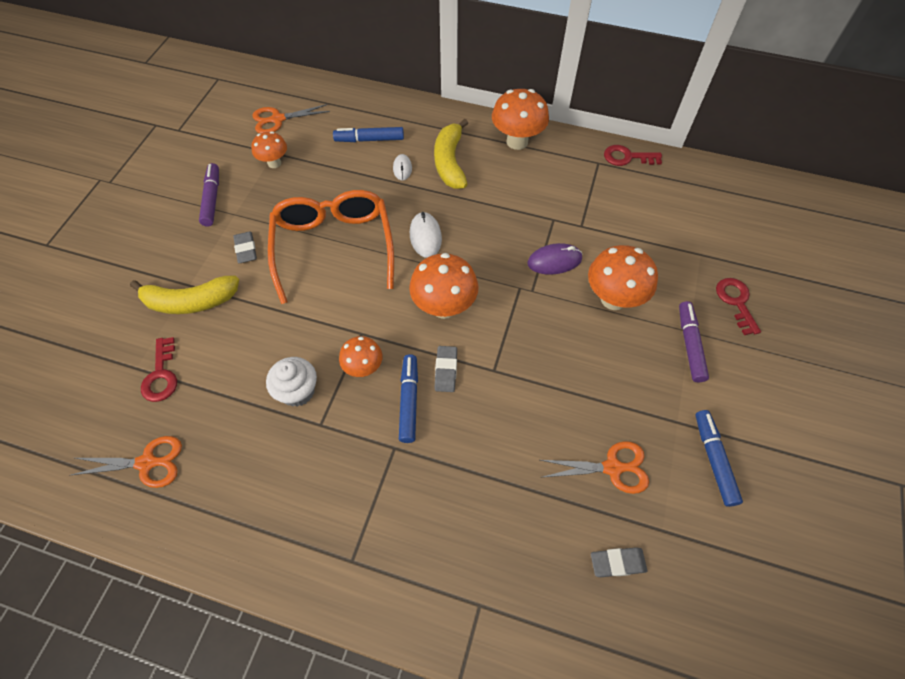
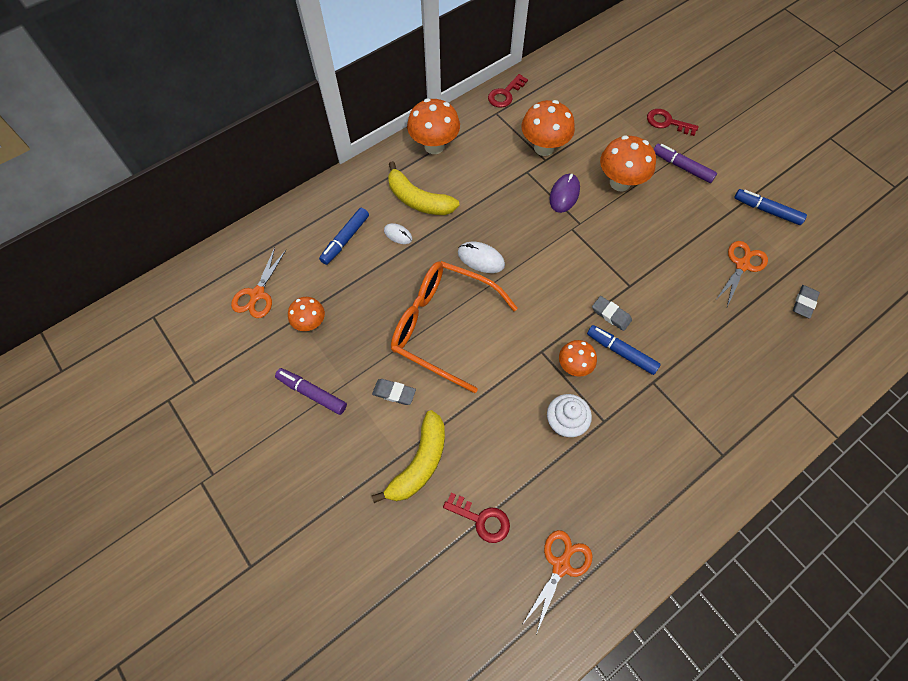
camera: 55 degrees left, 5 degrees up
orange mushroom [409,253,479,319] -> orange mushroom moved to [522,100,575,156]

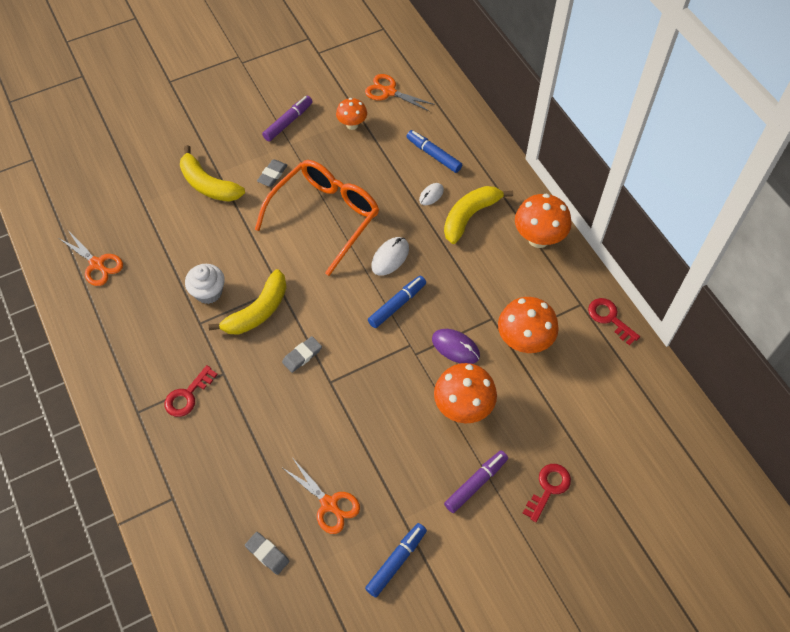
camera: 100 degrees right, 5 degrees down
red key [443,493,510,543] -> red key moved to [165,365,218,417]
orange mushroom [559,340,597,377] -> yellow banana [209,269,287,335]
blue marker [587,325,661,375] -> blue marker moved to [368,276,426,328]

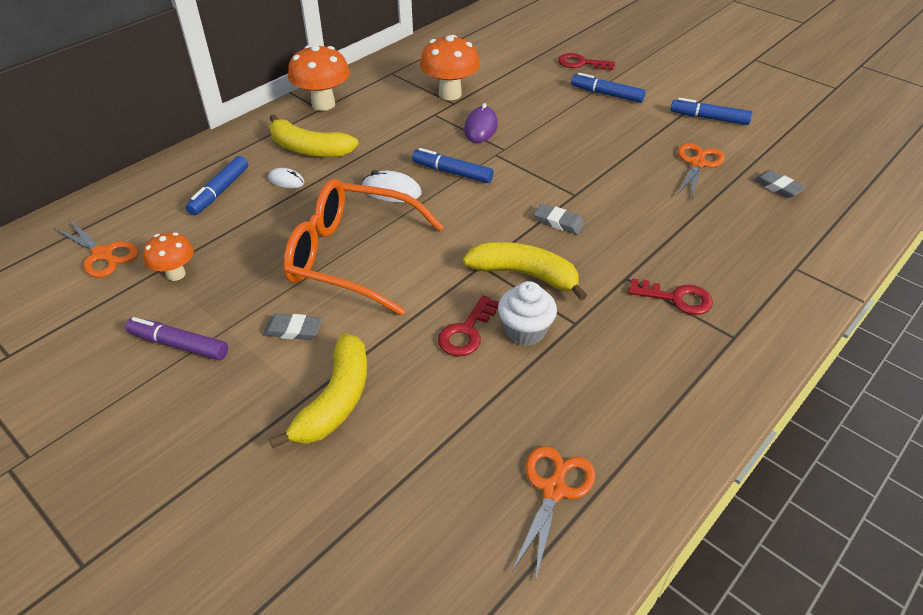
camera: 110 degrees left, 15 degrees down
grey eraser [245,532,290,575] -> grey eraser turned 60 degrees counterclockwise [753,170,806,198]
orange scissors [365,74,435,112] -> orange scissors turned 60 degrees counterclockwise [54,220,139,278]
orange mushroom [434,363,497,423] -> none
purple marker [444,450,508,513] -> blue marker [571,73,646,103]
red key [588,298,640,346] -> red key moved to [438,295,499,356]

